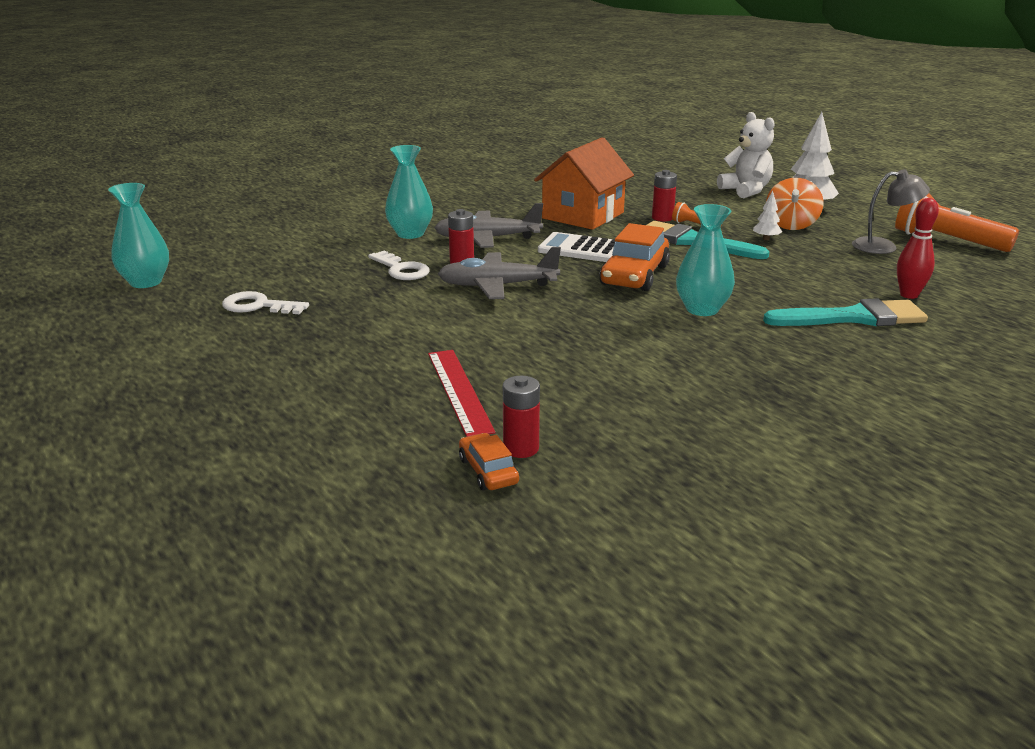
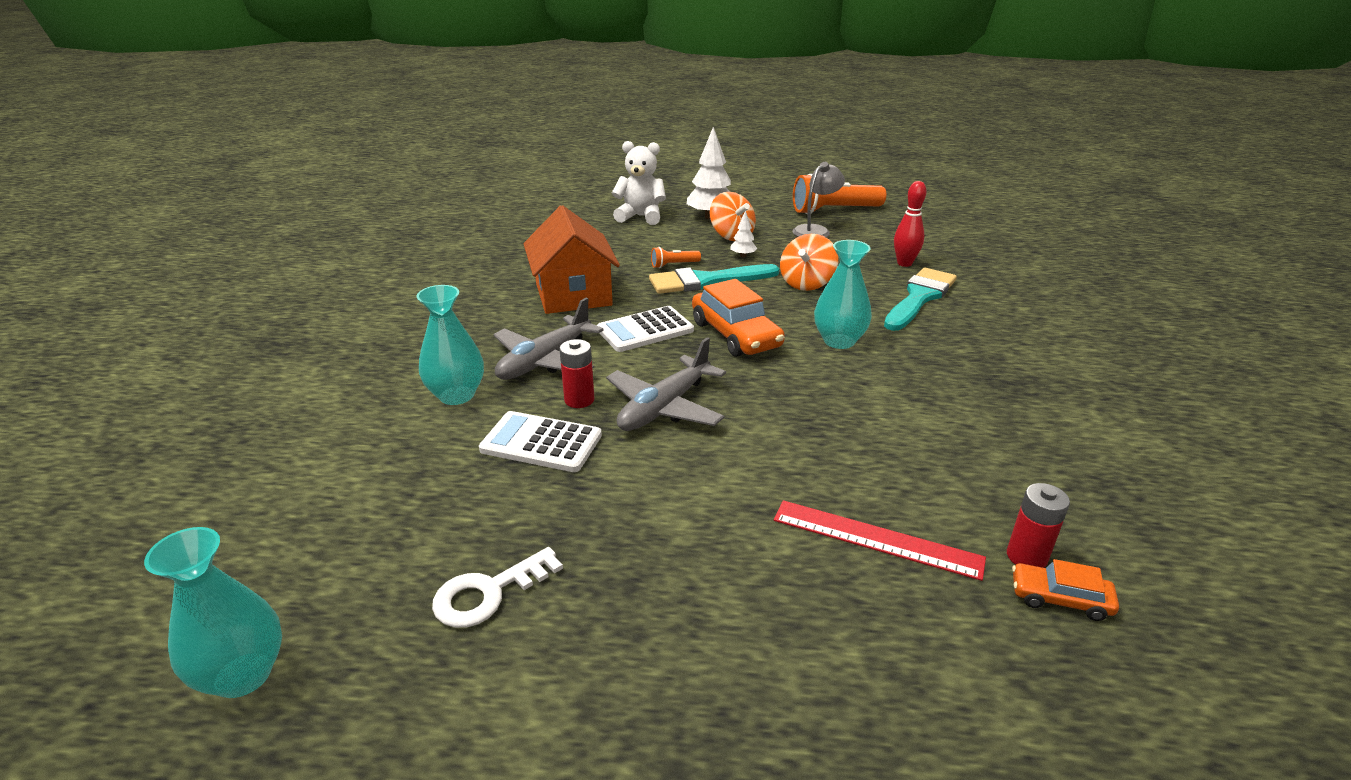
camera: 50 degrees left, 5 degrees up
white key [368,251,429,280] -> white calculator [479,411,602,472]
red battery [652,170,677,222] -> none
none -> orange spinning top [780,234,838,291]

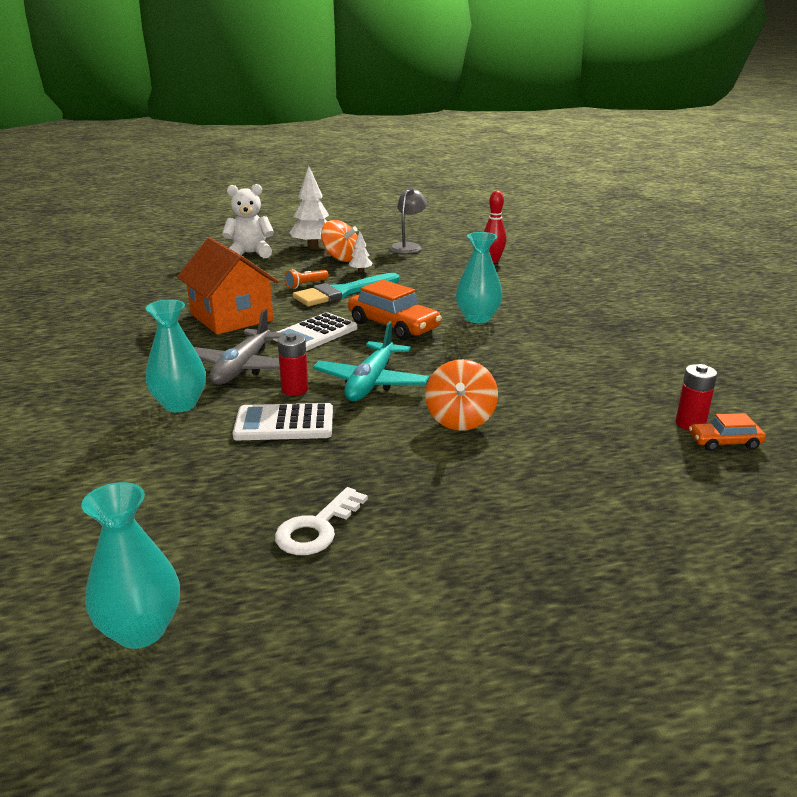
camera: 20 degrees left, 5 degrees down
grey plane [606,337,726,431] -> turquoise plane [313,321,429,401]
red ruler [774,500,986,581] -> none
orange spinning top [780,234,838,291] -> orange spinning top moved to [425,359,498,431]
orange flashlight [793,174,886,214] -> none
turquoise brush [884,268,957,331] -> none

